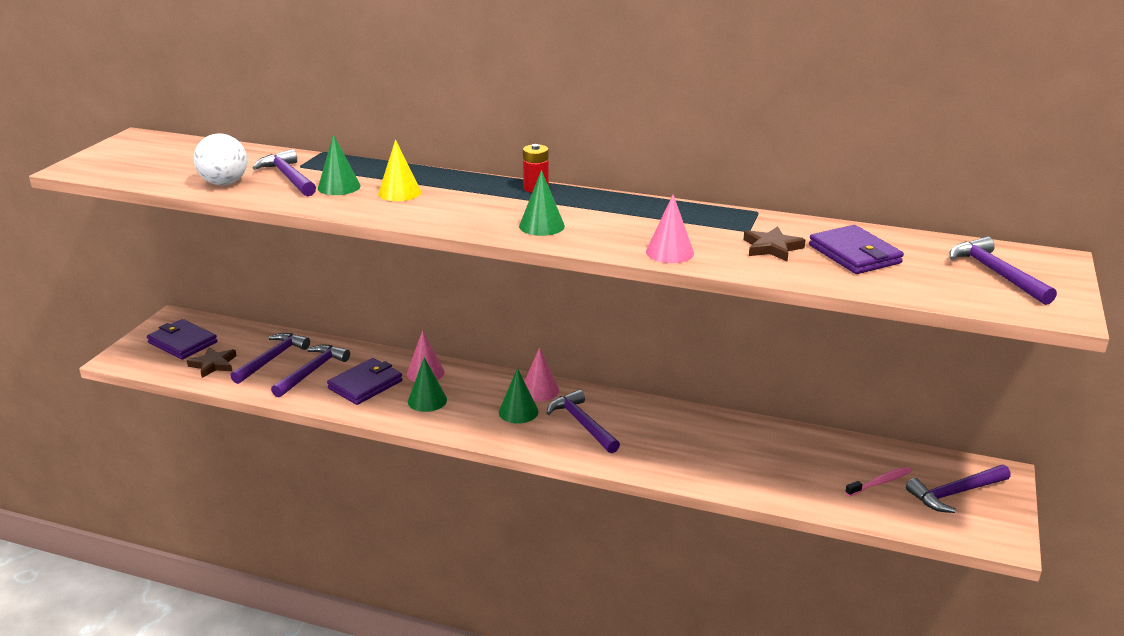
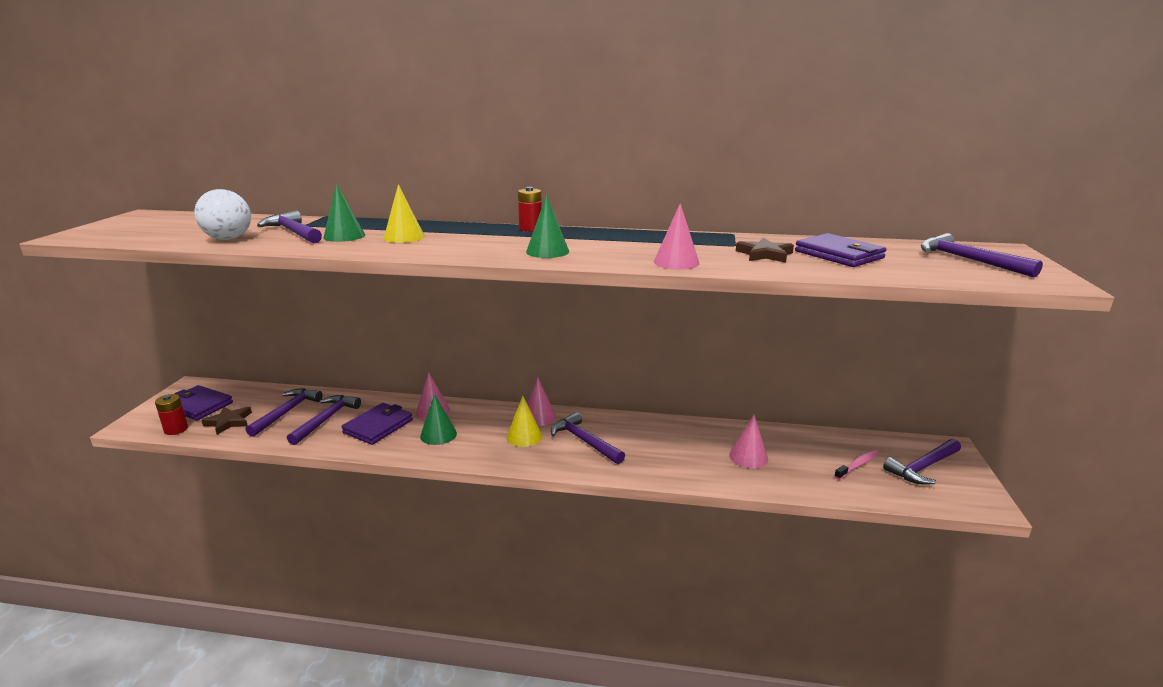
camera: 10 degrees left, 5 degrees down
green cone [499,368,538,424] -> yellow cone [506,396,543,447]
none -> red battery [155,394,188,435]
none -> pink cone [729,415,768,469]

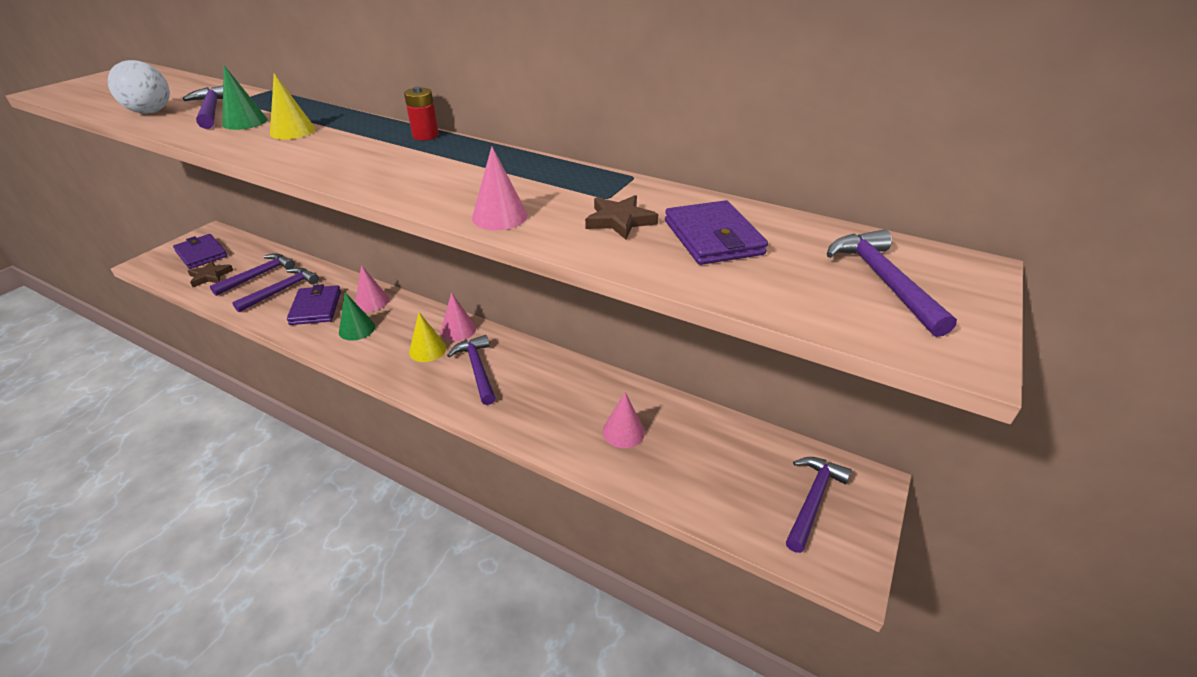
camera: 20 degrees right, 15 degrees up
red battery [155,394,188,435] -> none
purple wallet [341,403,413,445] -> purple wallet turned 60 degrees counterclockwise [287,284,341,325]
green cone [526,195,569,258] -> none
pink toothbrush [834,449,879,480] -> none
purple hammer [883,439,961,485] -> purple hammer turned 135 degrees clockwise [786,457,852,553]

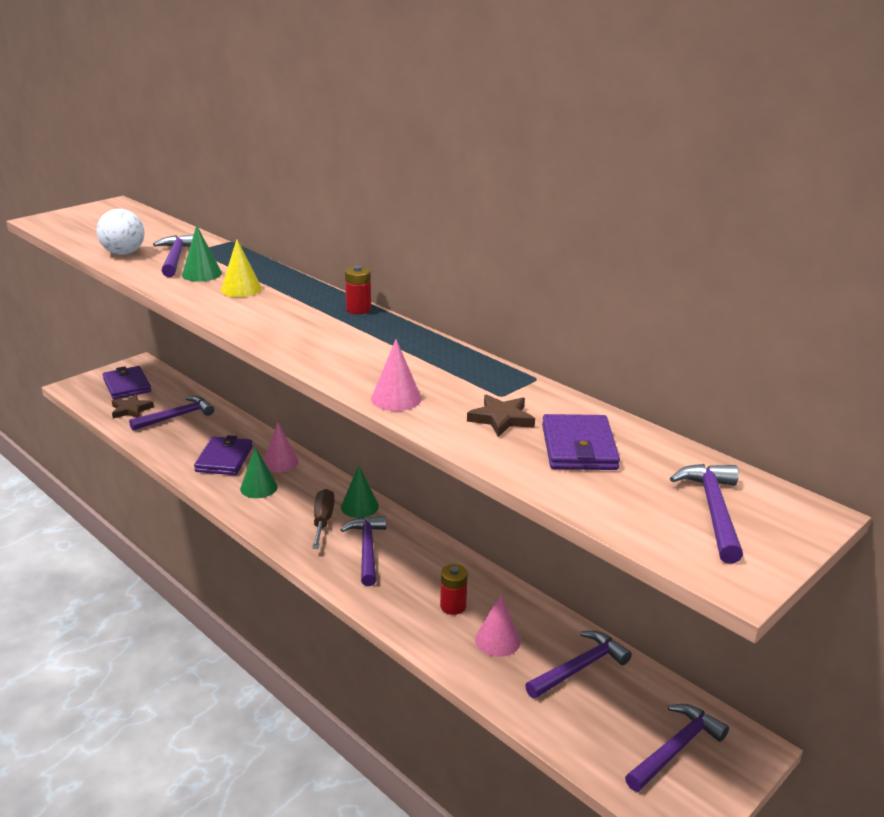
camera: 15 degrees right, 10 degrees down
purple hammer [232,267,319,312] -> purple hammer moved to [525,631,632,699]
yellow cone [409,312,446,362] -> brown screwdriver [312,489,335,549]
pink cone [441,292,476,341] -> green cone [341,465,379,518]
none -> red battery [440,564,468,615]

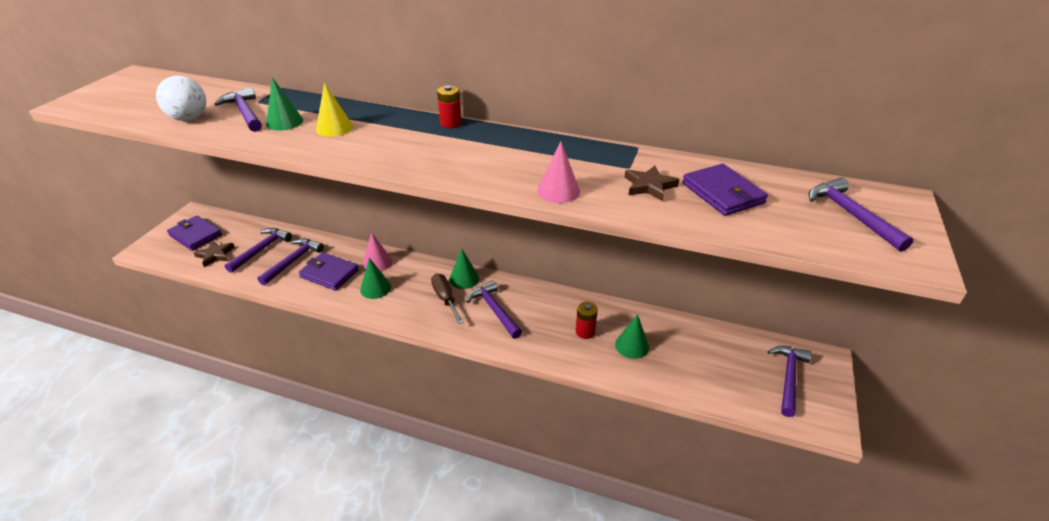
camera: 25 degrees left, 10 degrees up
purple wallet [194,435,253,475] -> purple wallet turned 45 degrees counterclockwise [299,252,359,291]
pink cone [475,594,521,657] -> green cone [615,314,649,359]
purple hammer [525,631,632,699] -> purple hammer moved to [257,238,324,285]

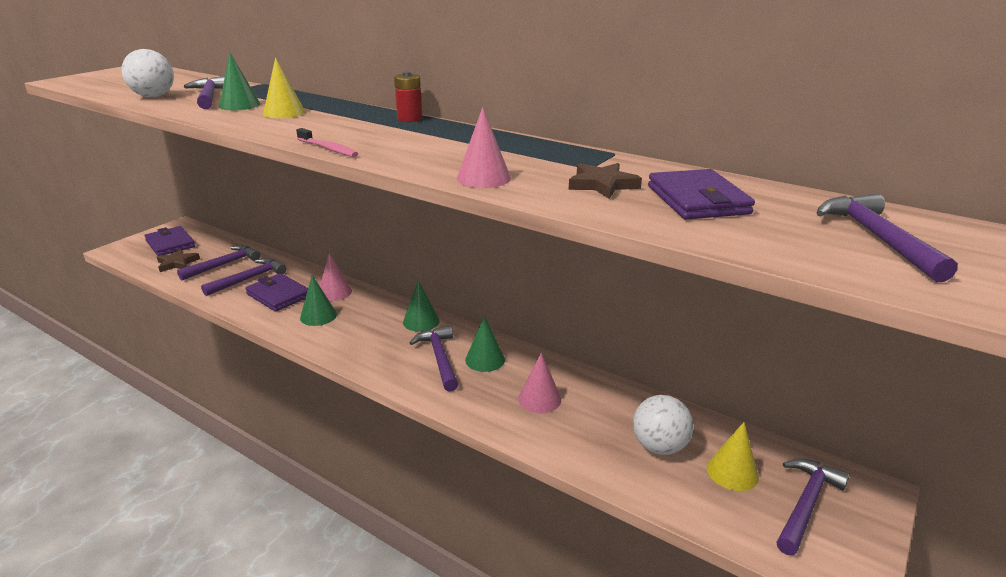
camera: 15 degrees right, 10 degrees down
brown screwdriver [431,274,464,324] -> none
red battery [576,302,598,339] -> pink cone [518,352,561,413]
green cone [615,314,649,359] -> green cone moved to [465,316,505,372]
none -> pink toothbrush [296,128,358,157]
none -> white ball [633,395,693,455]
none -> yellow cone [707,422,759,491]

